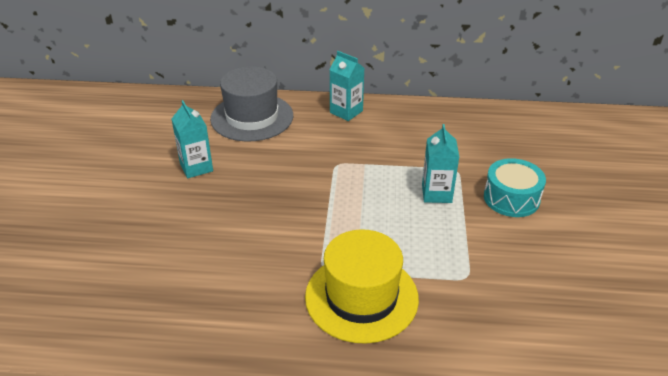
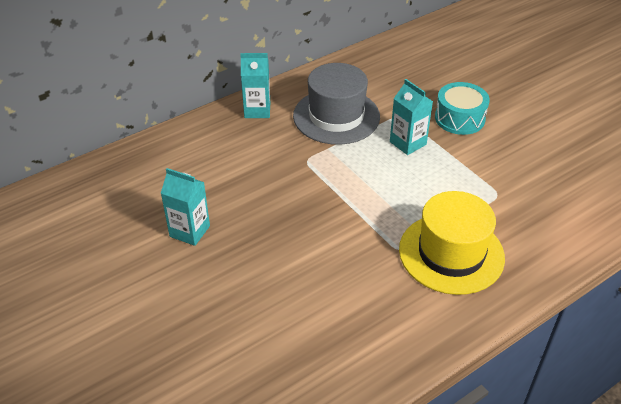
camera: 40 degrees left, 5 degrees up
grey hat [210,66,293,142] -> grey hat moved to [293,63,380,145]

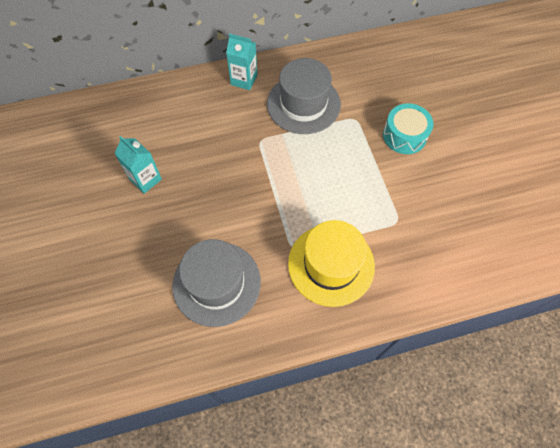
camera: 20 degrees right, 20 degrees up
turquoise carton [390,79,433,155] -> none
none -> grey hat [172,239,261,327]

